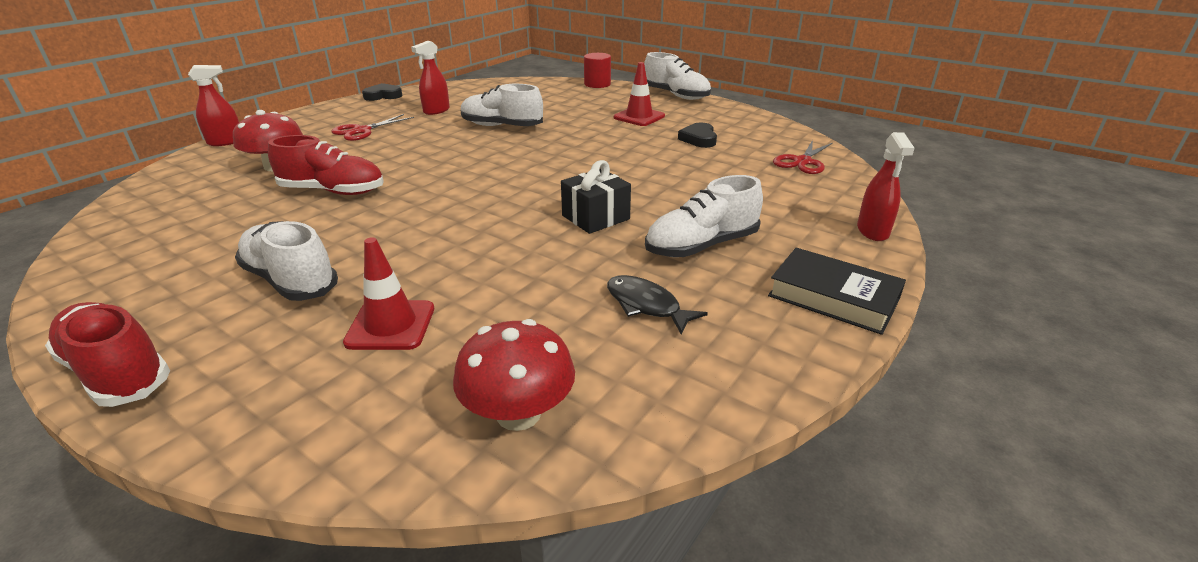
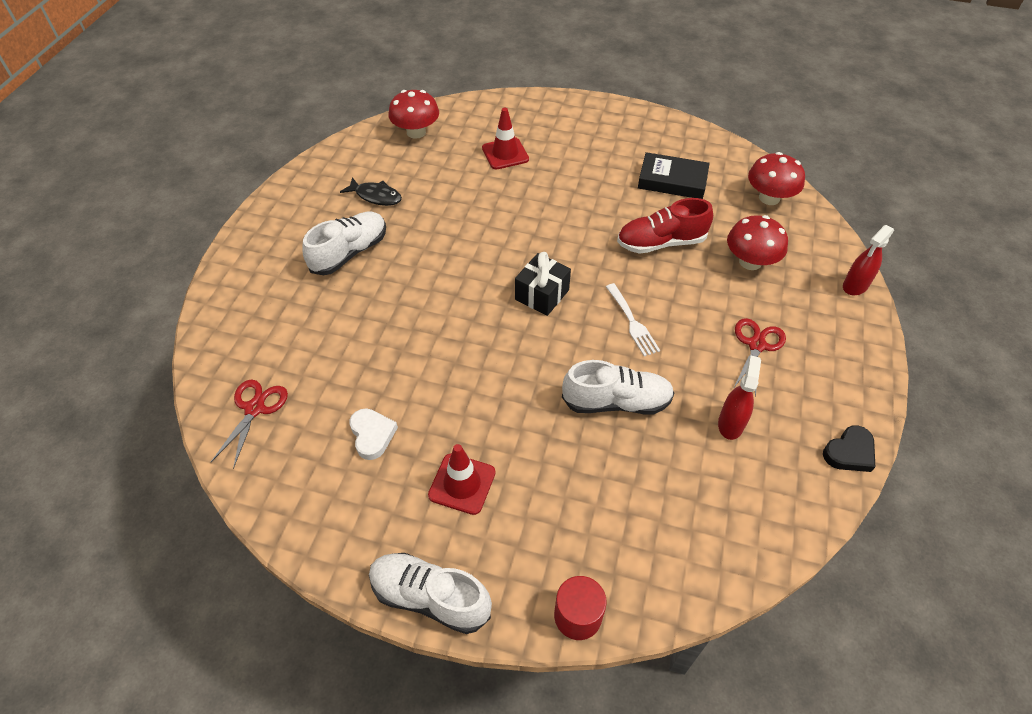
camera: 160 degrees right, 20 degrees up
red shoe [45,302,170,407] -> none
white shoe [235,221,338,301] -> none
black gift [561,160,631,234] -> black gift moved to [515,252,571,316]
black heart [678,123,717,148] -> white heart [350,408,398,460]
black book [768,248,906,335] -> black book moved to [638,152,710,199]
red spray bottle [857,132,915,241] -> none
none -> white fork [606,283,660,357]
none -> red mushroom [748,152,805,205]

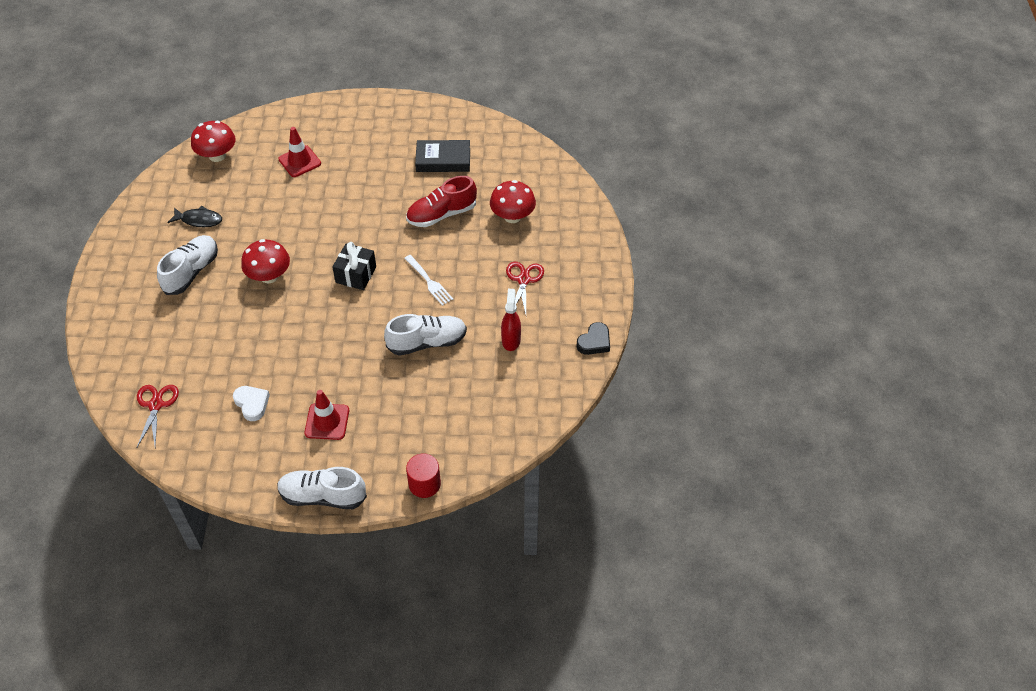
camera: 15 degrees left, 0 degrees up
red mushroom [748,152,805,205] -> red mushroom moved to [241,239,290,283]
red spray bottle [843,225,894,295] -> none

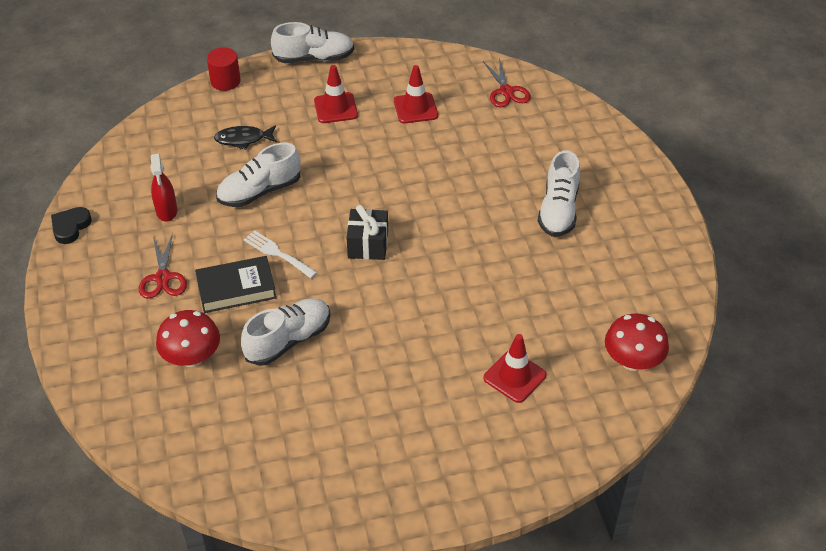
camera: 165 degrees right, 5 degrees down
black fish [167,206,222,227] -> black fish moved to [214,125,277,150]
white heart [233,386,270,421] -> red traffic cone [394,65,438,123]
red mushroom [241,239,290,283] -> none
red shoe [406,176,477,227] -> white shoe [241,298,330,366]
black book [415,140,470,172] -> black book moved to [195,256,276,313]

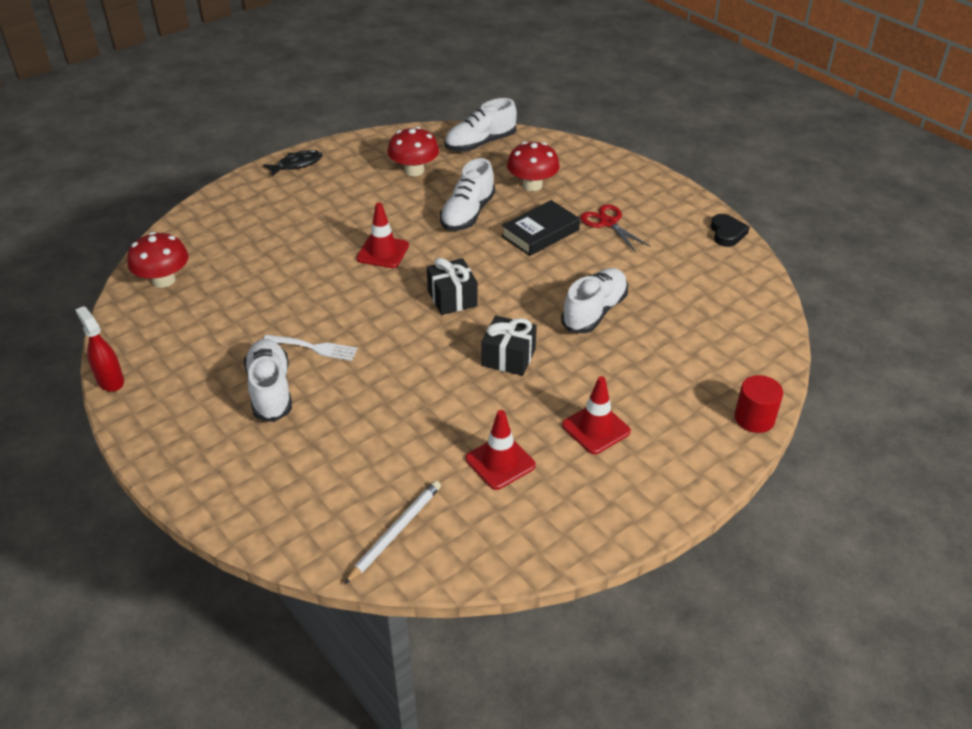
camera: 155 degrees right, 5 degrees down
red spray bottle [150,154,177,222] -> red spray bottle moved to [75,306,124,392]
black fish [214,125,277,150] -> black fish moved to [263,150,322,177]
white fork [243,230,317,278] -> white fork moved to [263,335,358,361]
white shoe [271,22,354,63] -> white shoe moved to [444,98,517,152]
red scissors [483,58,531,107] -> white pencil [344,481,441,585]
red traffic cone [483,334,547,403] -> red traffic cone moved to [356,203,409,268]
none -> red mushroom [387,127,439,176]
none -> black gift [481,315,537,376]

